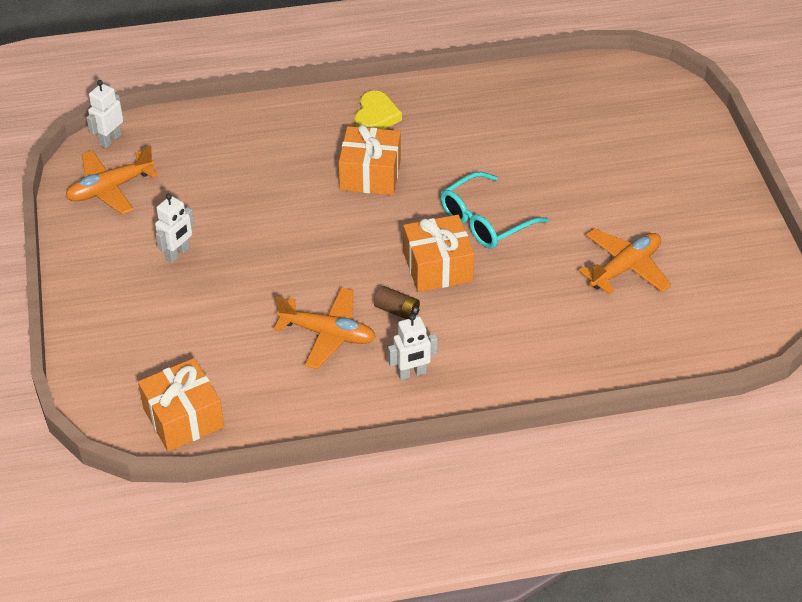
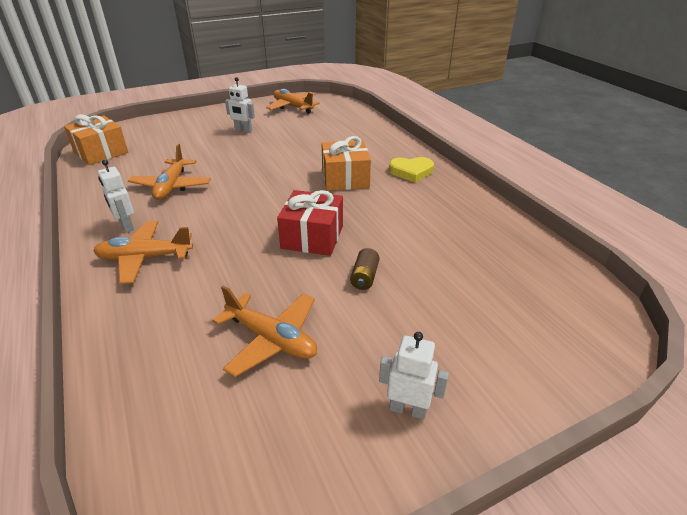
camera: 75 degrees right, 10 degrees down
white robot [86,80,123,148] -> white robot moved to [379,332,449,420]
brown battery [374,286,420,319] -> brown battery moved to [350,248,380,290]
orange gift [403,215,474,292] -> none
turquoise glasses [441,172,549,249] -> red gift [277,190,343,256]
none -> orange plane [93,221,193,284]

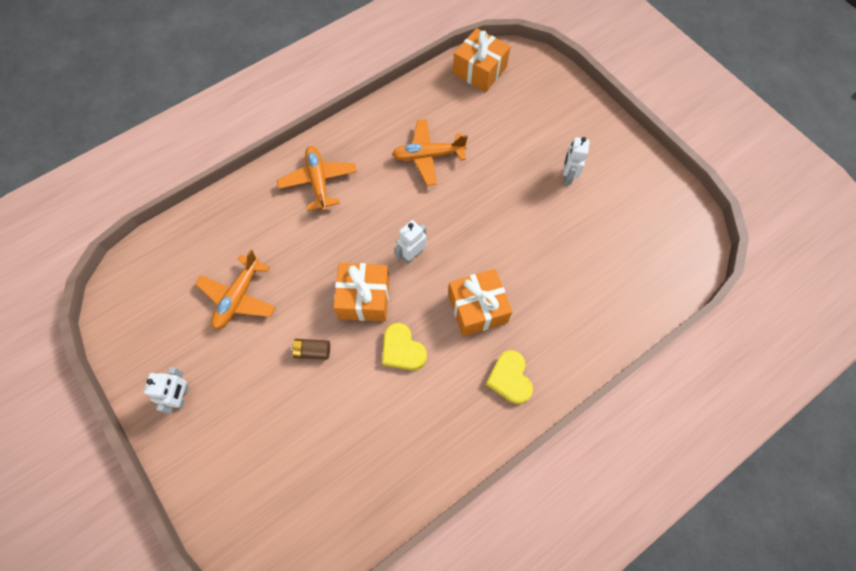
camera: 80 degrees right, 30 degrees up
white robot [98,160,134,233] -> white robot moved to [394,220,426,264]
orange plane [266,89,320,114] -> none
red gift [277,190,343,256] -> orange gift [333,263,390,321]
none -> yellow heart [382,323,427,370]

